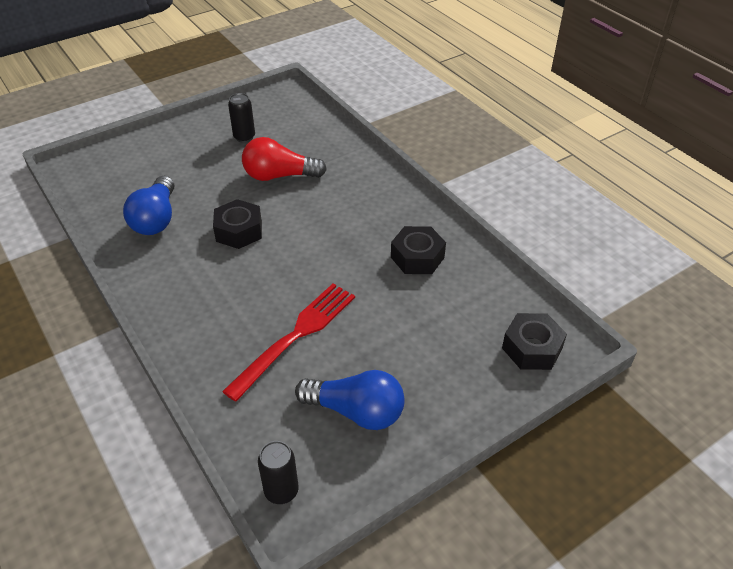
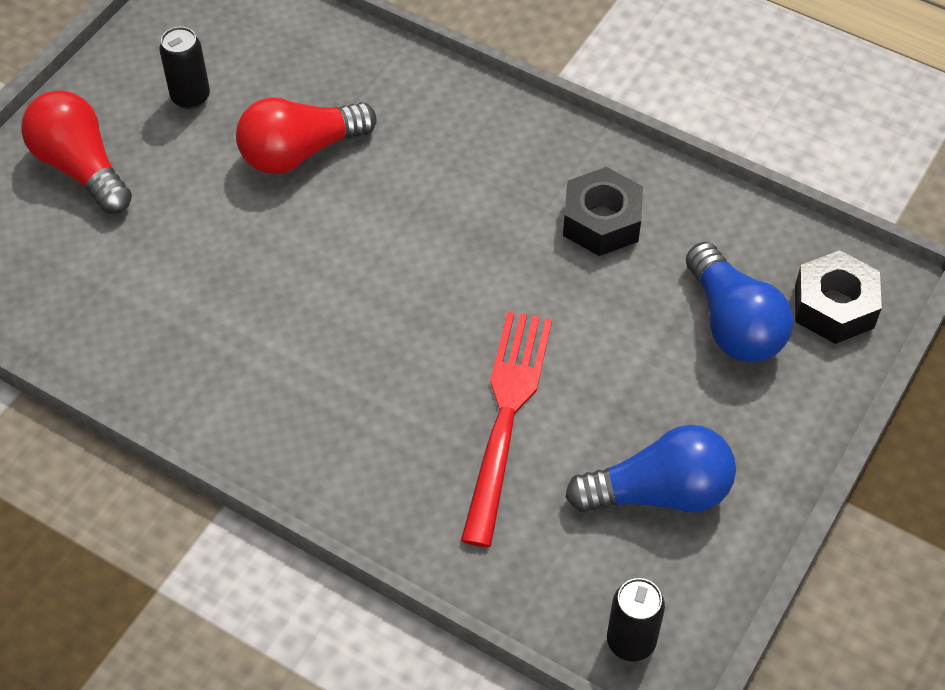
camera: 25 degrees left, 10 degrees up
blue light bulb [123,176,174,235] -> blue light bulb moved to [686,242,793,363]
black nut [213,199,262,249] -> none
none -> red light bulb [21,90,132,214]

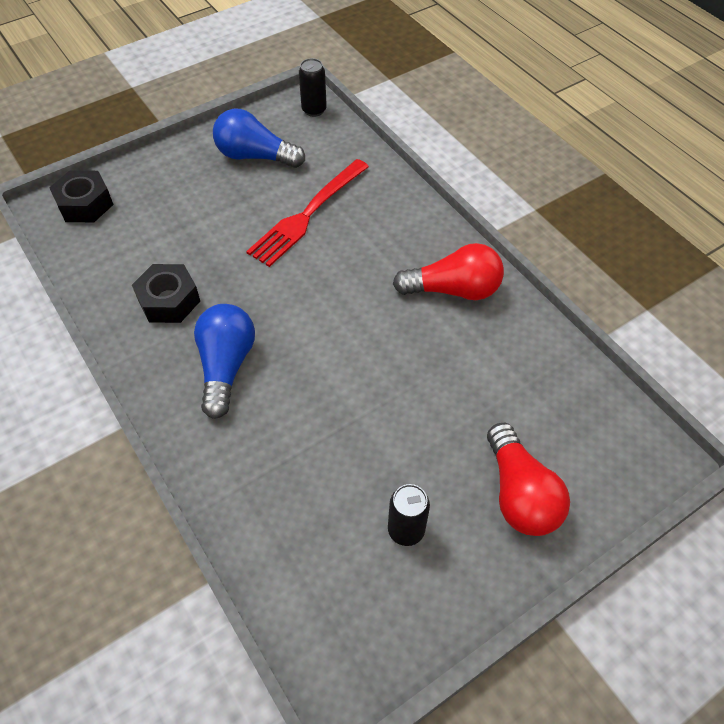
camera: 155 degrees left, 0 degrees up
red light bulb [236,97,377,174] -> red light bulb moved to [393,243,504,300]
blue light bulb [686,242,793,363] -> blue light bulb moved to [194,304,255,419]

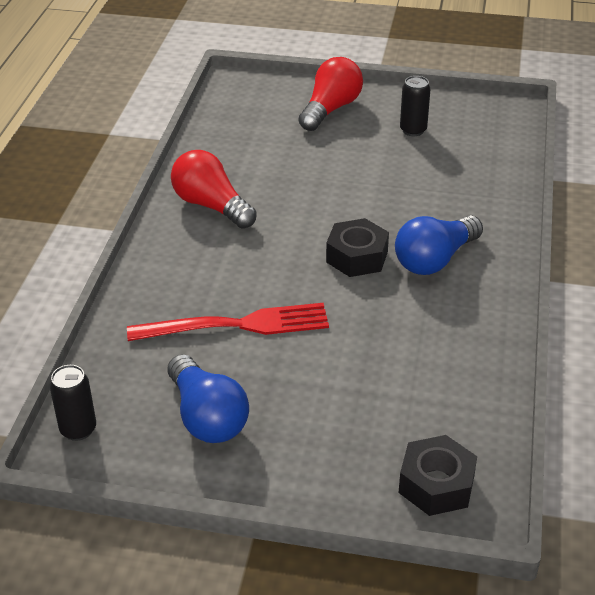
camera: 135 degrees left, 15 degrees down
black nut [132,264,200,323] -> black nut moved to [326,218,389,277]

